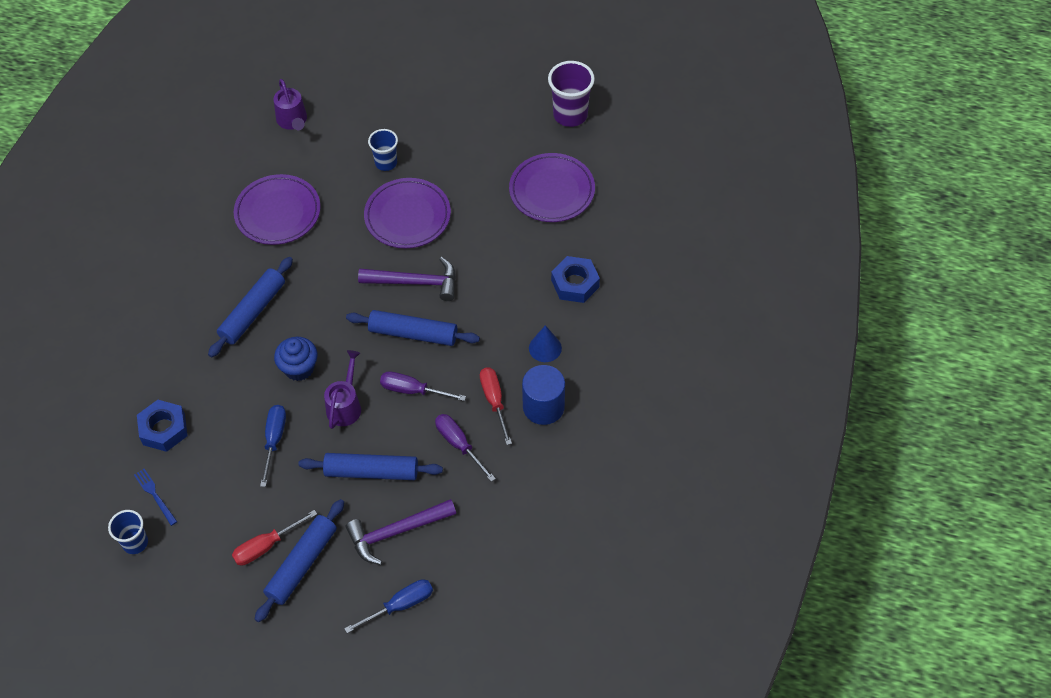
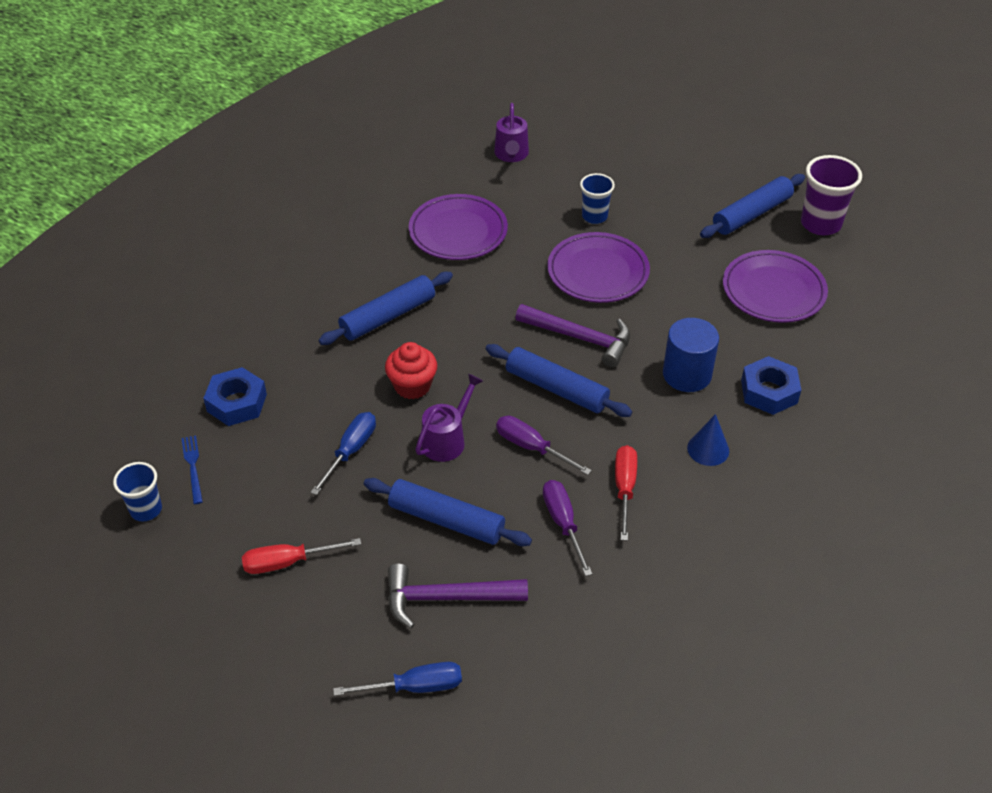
camera: 20 degrees right, 10 degrees down
blue rolling pin [255,499,344,622] -> blue rolling pin moved to [700,174,805,238]
blue cupcake [274,337,318,381] -> red cupcake [385,342,437,399]
blue cylinder [522,365,565,425] -> blue cylinder moved to [663,318,719,392]

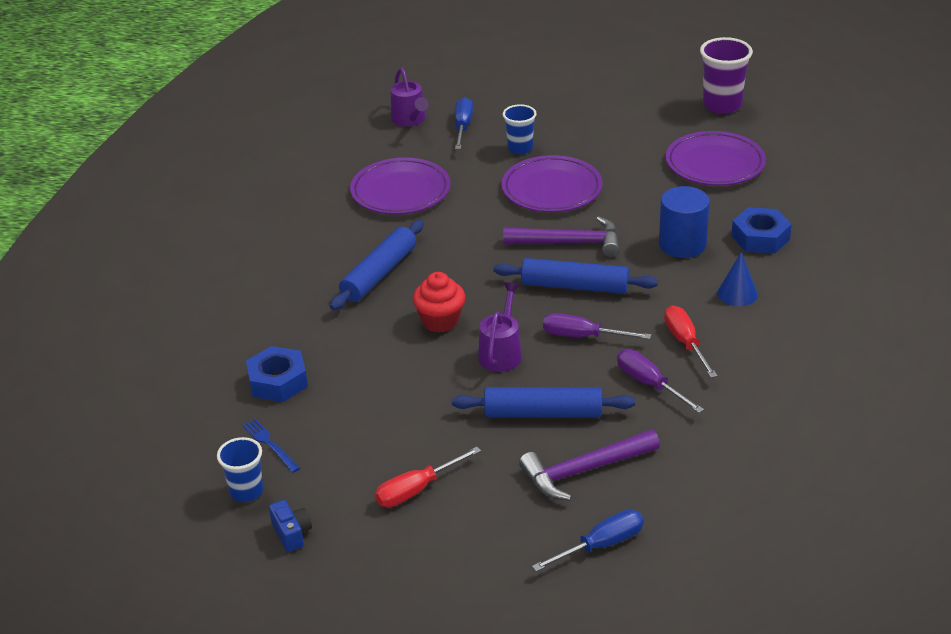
camera: 20 degrees left, 10 degrees down
blue screwdriver [310,412,376,495] -> blue screwdriver moved to [455,97,473,149]
blue rolling pin [700,174,805,238] -> none
none -> blue camera [269,500,312,552]

